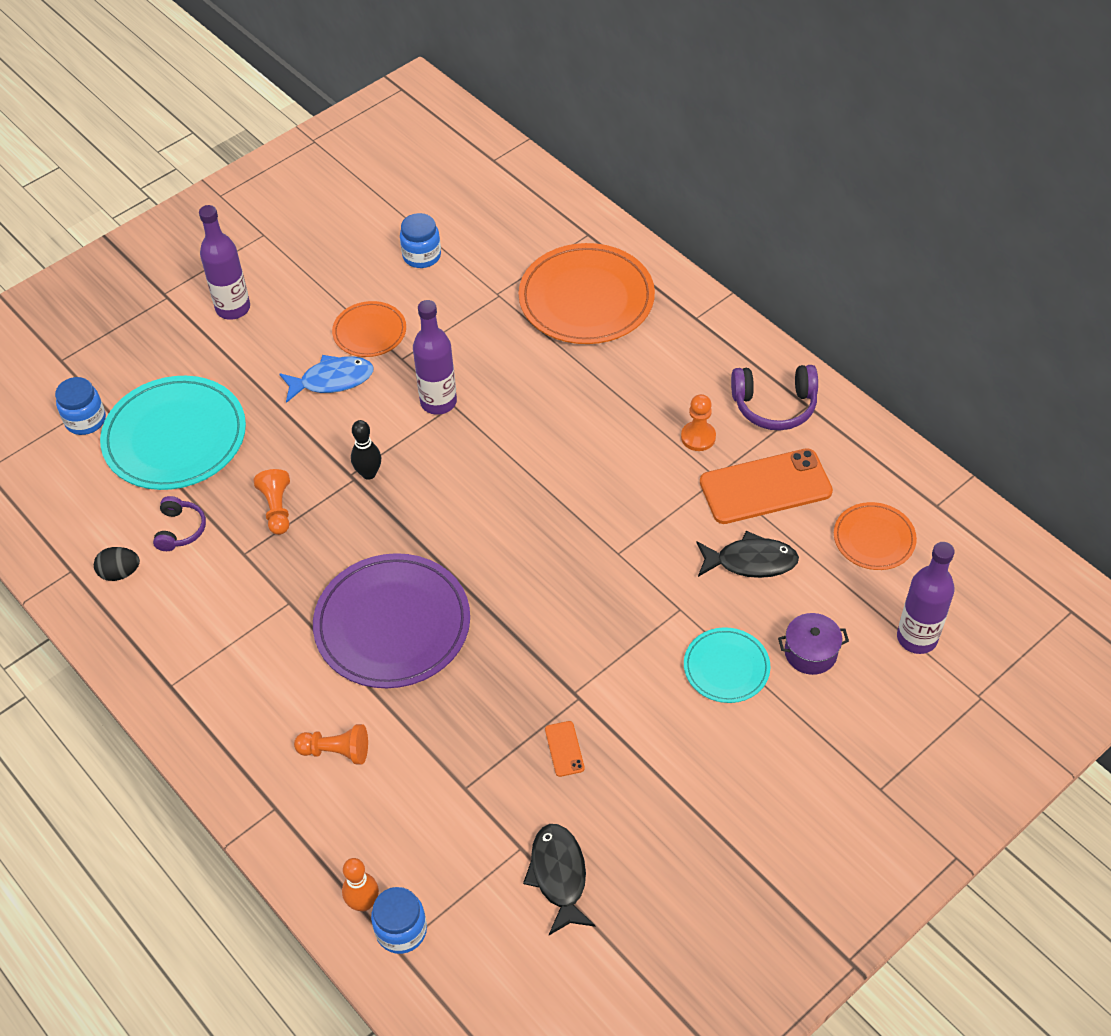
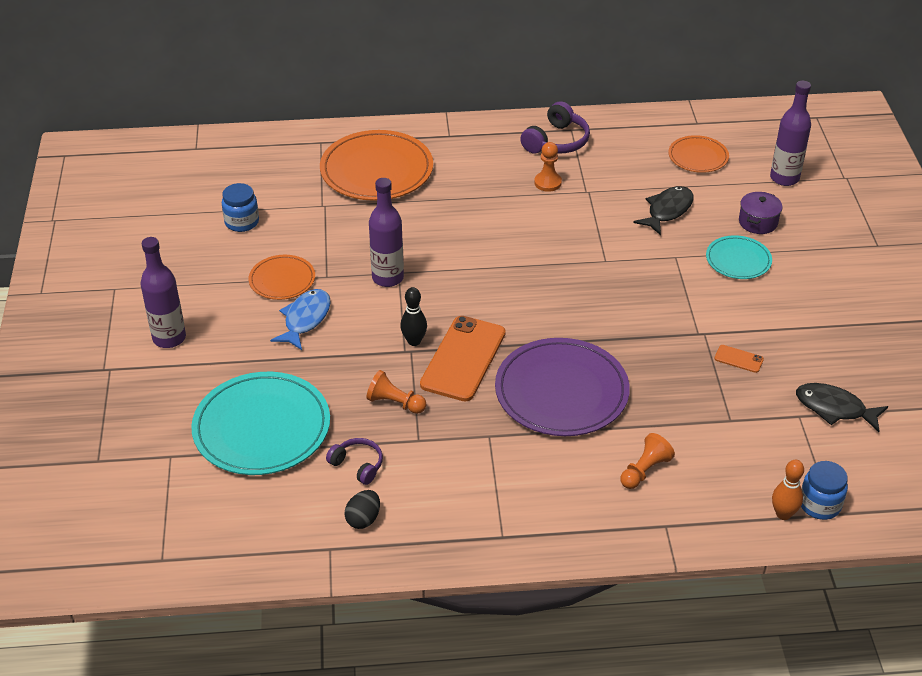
camera: 55 degrees left, 10 degrees down
blue jar [55,377,106,435] -> none
orange phone [700,448,833,524] -> orange phone moved to [420,316,506,402]

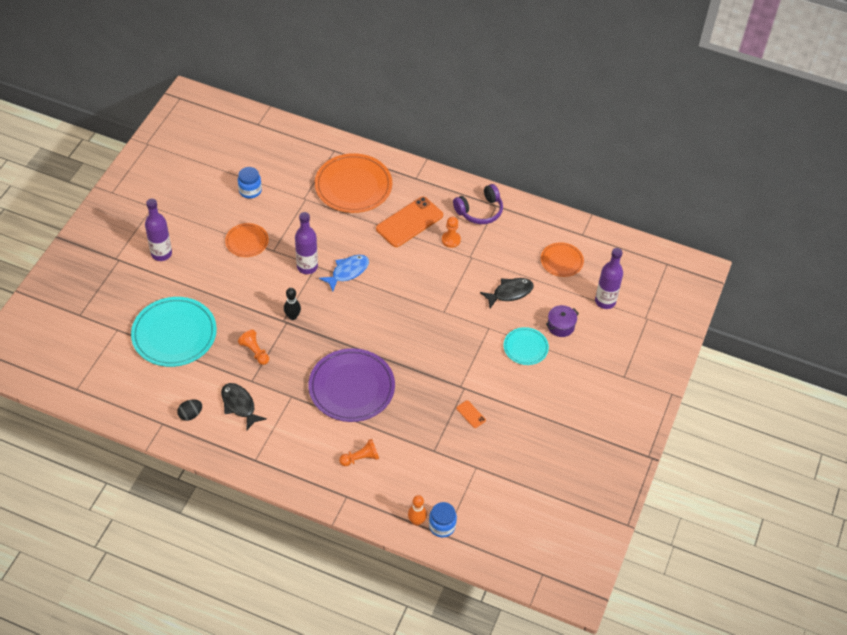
camera: 25 degrees right, 10 degrees up
blue fish [270,289,331,350] -> blue fish moved to [319,255,369,291]
purple headphones [326,438,383,485] -> none
orange phone [420,316,506,402] -> orange phone moved to [376,197,443,247]
black fish [796,383,888,432] -> black fish moved to [221,383,267,430]

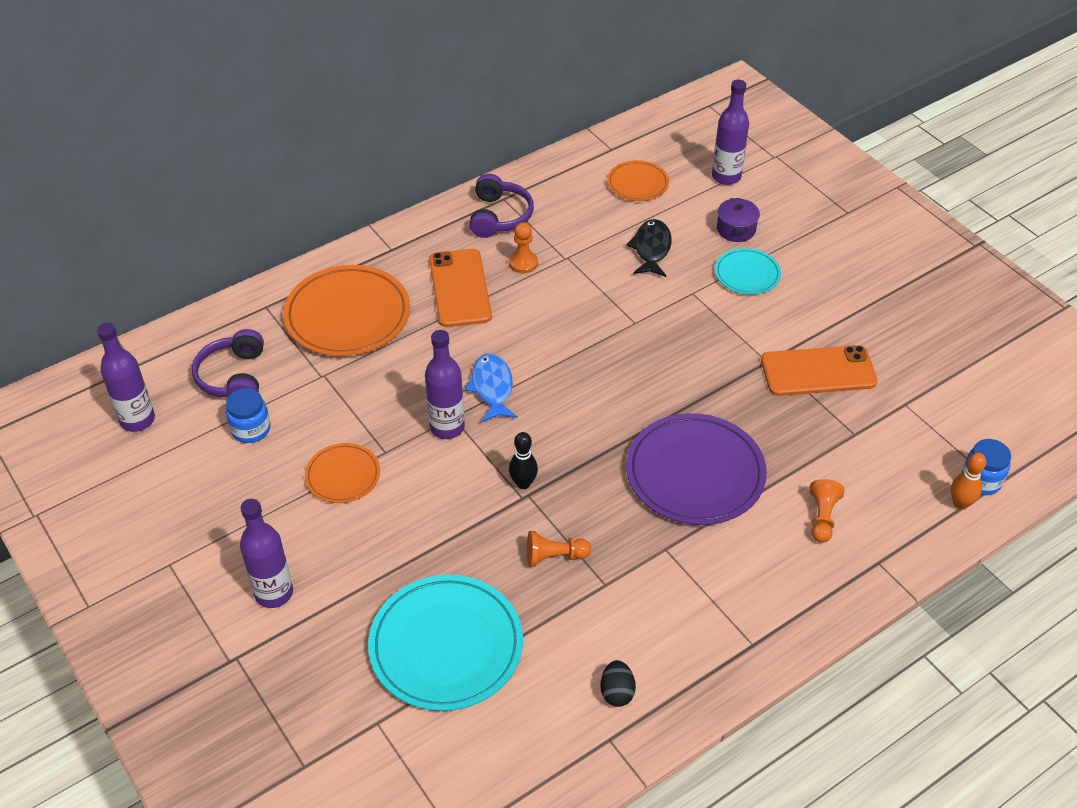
camera: 55 degrees left, 5 degrees down
black fish [221,383,267,430] -> none
orange phone [456,400,486,428] -> orange phone [761,345,878,396], size x2.38
none -> purple bottle [97,323,155,432]
none -> purple headphones [192,329,264,397]

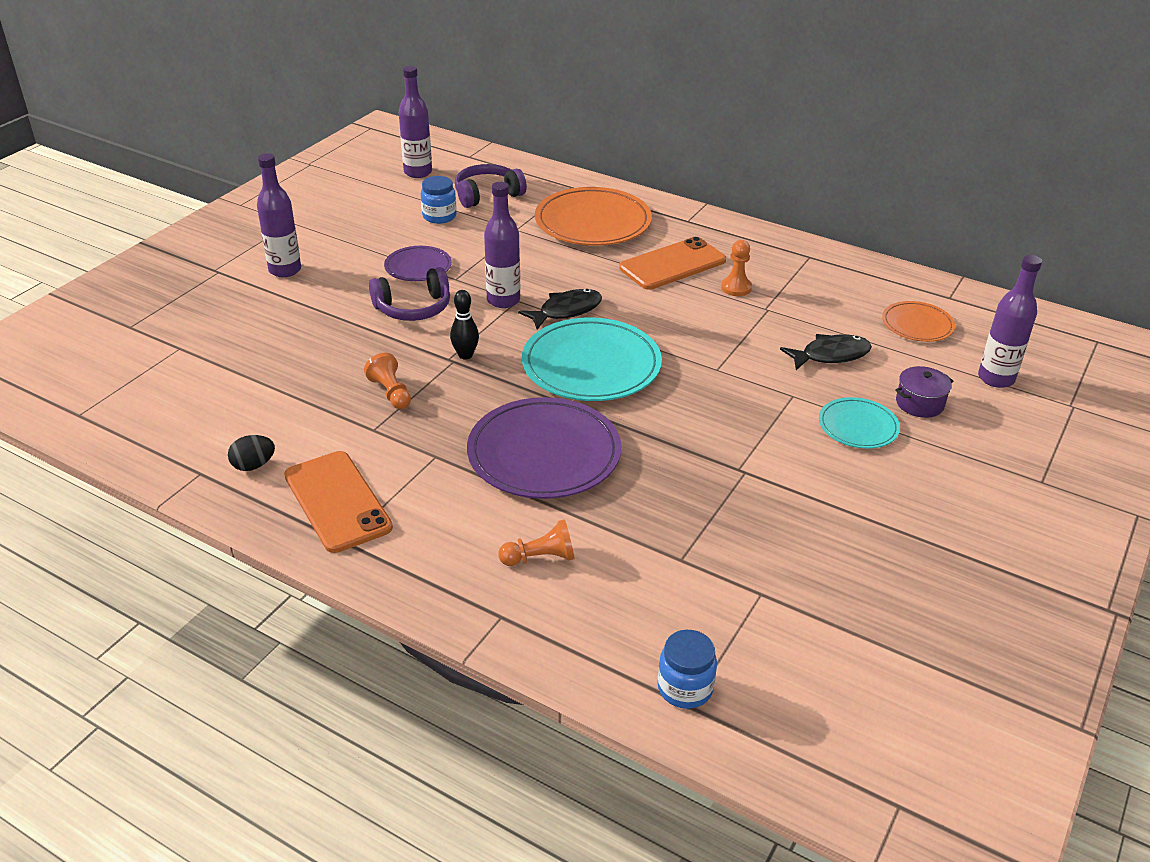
camera: 65 degrees right, 10 degrees down
orange plate [305,443,380,503] -> purple plate [384,246,452,281]
turquoise plate [368,575,523,711] -> turquoise plate moved to [522,318,662,401]
blue fish [465,353,518,422] -> black fish [518,289,602,329]
purple headphones [469,174,534,238] -> purple headphones moved to [369,267,450,321]
orange phone [761,345,878,396] -> orange phone moved to [284,451,393,553]
orange bowling pin [951,453,986,510] -> none

